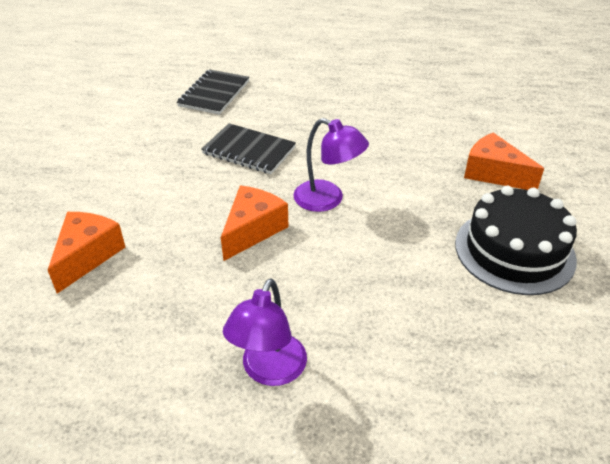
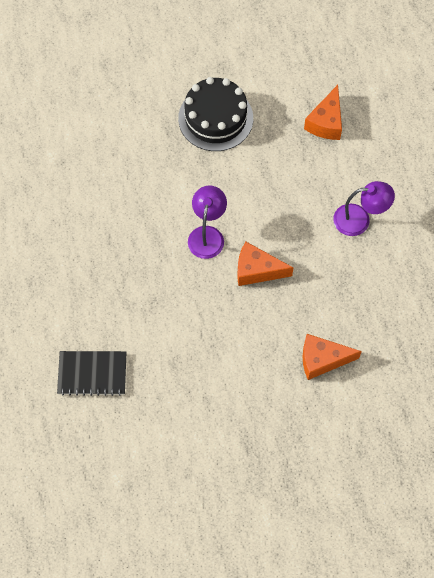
camera: 110 degrees left, 25 degrees up
black notebook [201,123,296,174] -> none
orange cheese [464,132,544,190] -> orange cheese moved to [304,85,342,140]

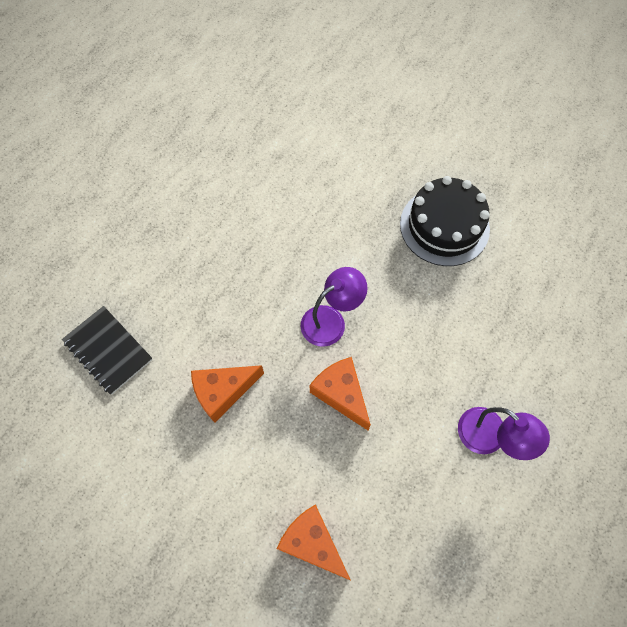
camera: 45 degrees right, 0 degrees up
orange cheese [304,85,342,140] -> orange cheese moved to [191,365,264,423]

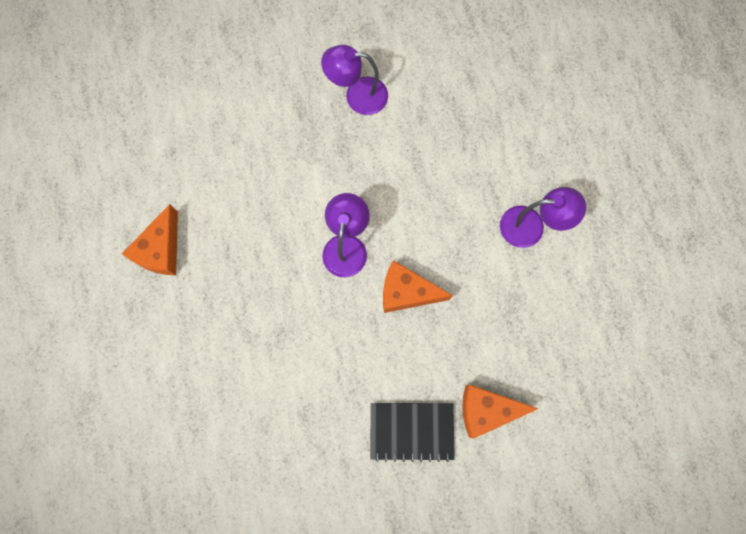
camera: 45 degrees left, 10 degrees up
black notebook [62,306,153,395] -> black notebook moved to [370,403,455,462]
orange cheese [191,365,264,423] -> orange cheese moved to [122,204,178,275]
black cake [400,176,490,266] -> purple lamp [321,45,388,115]

